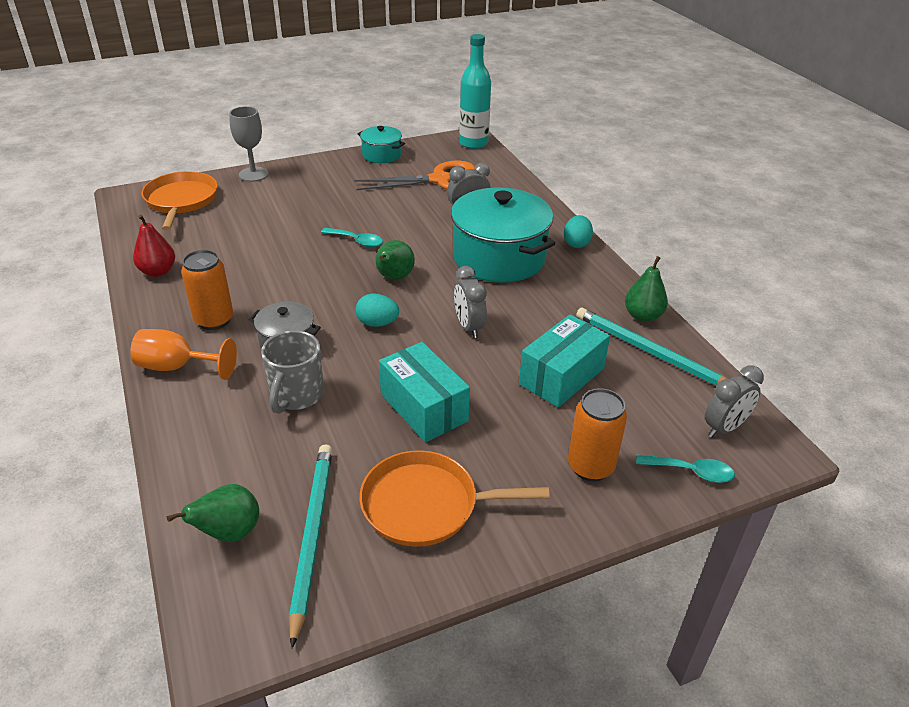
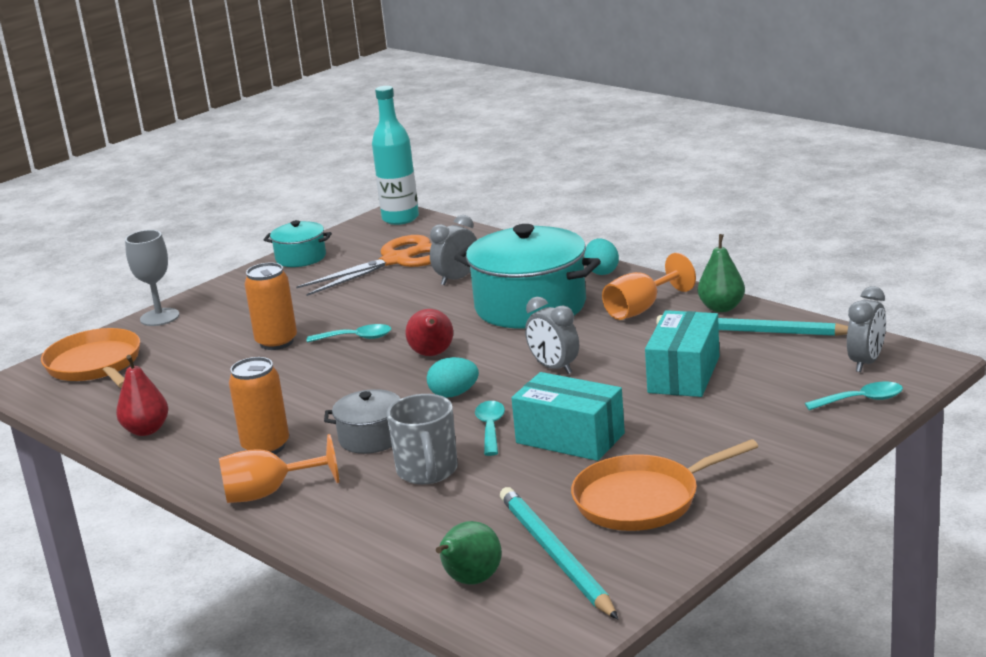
camera: 20 degrees left, 15 degrees down
green pear [375,240,415,280] -> red pear [405,309,453,356]
orange can [568,388,627,481] -> orange can moved to [245,262,297,350]
none -> turquoise spoon [475,401,505,456]
none -> orange goblet [602,253,696,320]

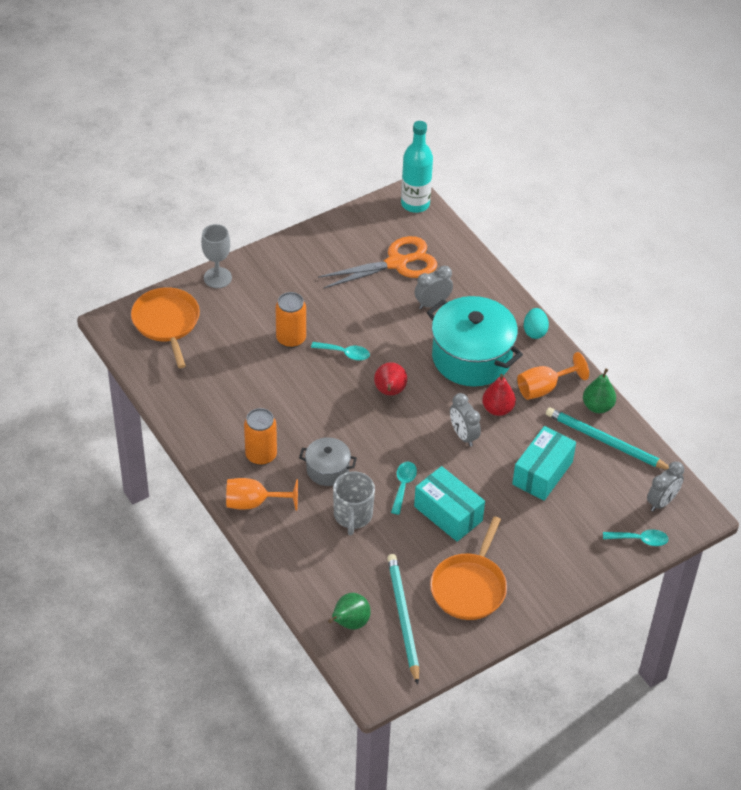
camera: 10 degrees right, 25 degrees up
red pear [116,355,168,436] -> red pear moved to [482,374,516,416]
turquoise pot [264,220,332,267] -> none
turquoise egg [427,357,479,397] -> none
orange pan [571,439,758,531] -> orange pan turned 60 degrees counterclockwise [430,516,507,620]

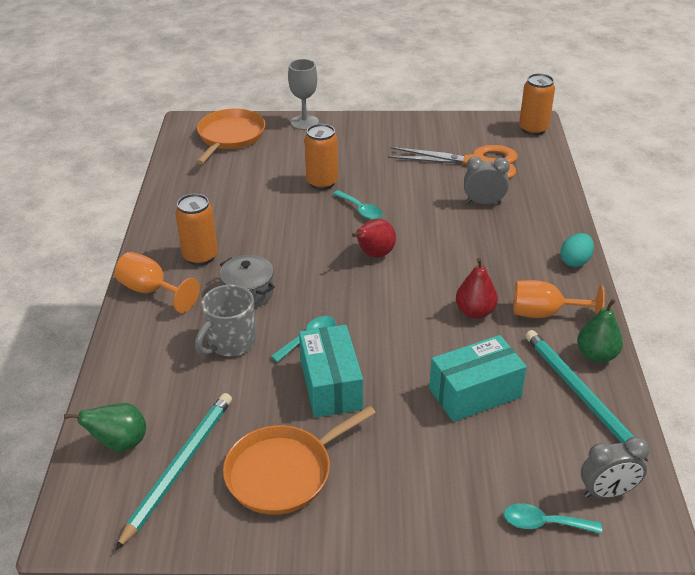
camera: 35 degrees right, 10 degrees down
turquoise bottle [401,121,433,213] -> orange can [519,73,555,135]
turquoise pot [427,296,523,386] -> none
grey clock [450,393,481,447] -> none
turquoise spoon [603,530,668,546] -> turquoise spoon turned 150 degrees clockwise [504,503,602,534]

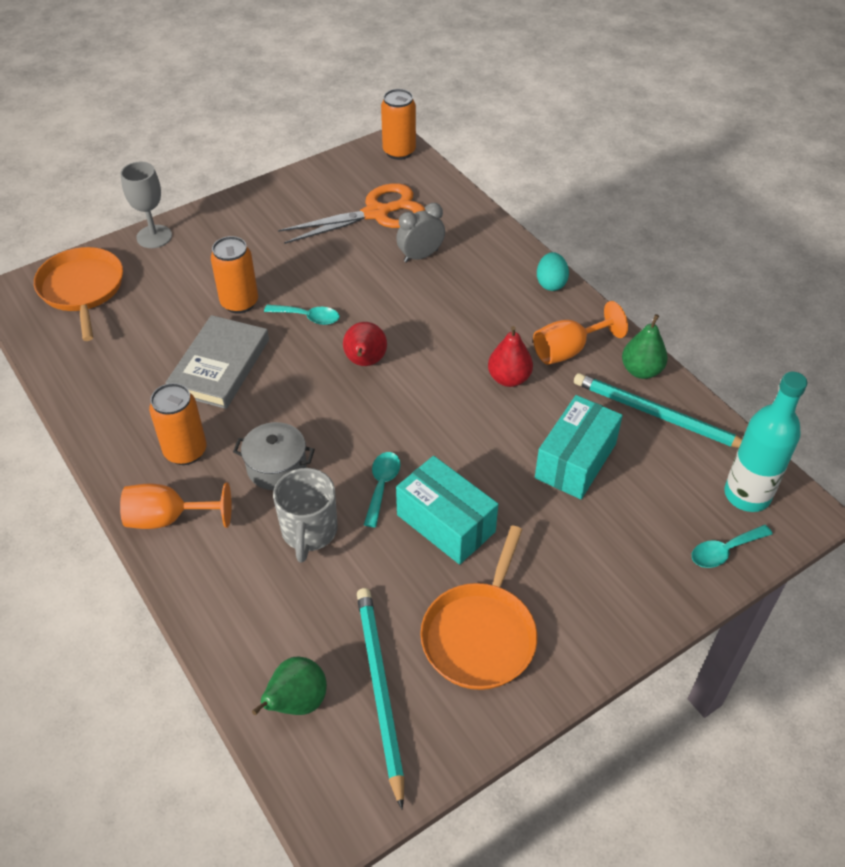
camera: 35 degrees left, 10 degrees up
grey clock [581,437,649,498] -> turquoise bottle [724,372,807,512]
none -> grey book [165,315,269,409]

